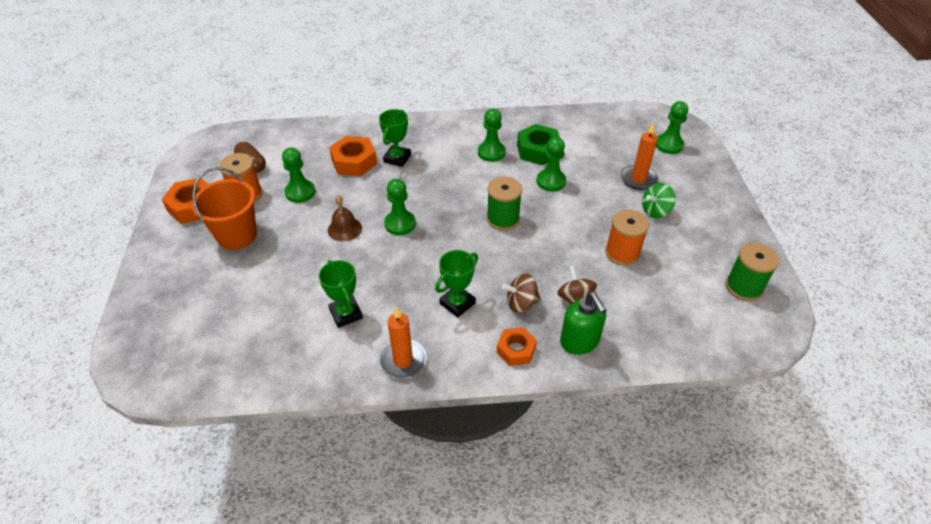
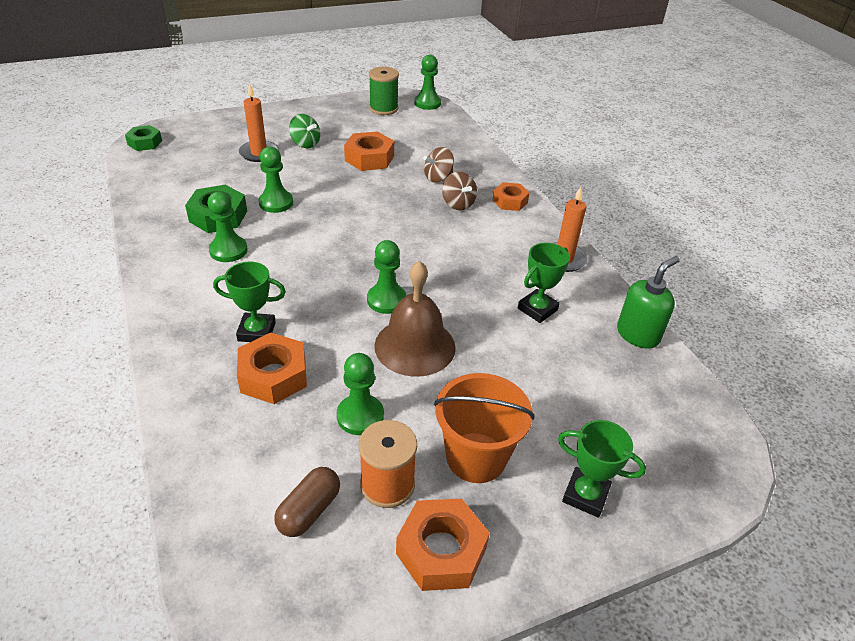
camera: 110 degrees left, 5 degrees down
brown bell [328,195,362,242] -> brown bell [374,261,456,377], size x1.76
green trophy [435,250,478,318] -> green trophy moved to [558,420,646,518]
green spool [487,177,522,231] -> none
green soap dispenser [560,292,606,355] -> green soap dispenser moved to [617,256,680,349]
orange spool [605,209,649,266] -> orange nut [344,131,394,171]
green pawn [656,101,688,154] -> green pawn moved to [414,55,441,110]
none -> green nut [125,125,162,151]

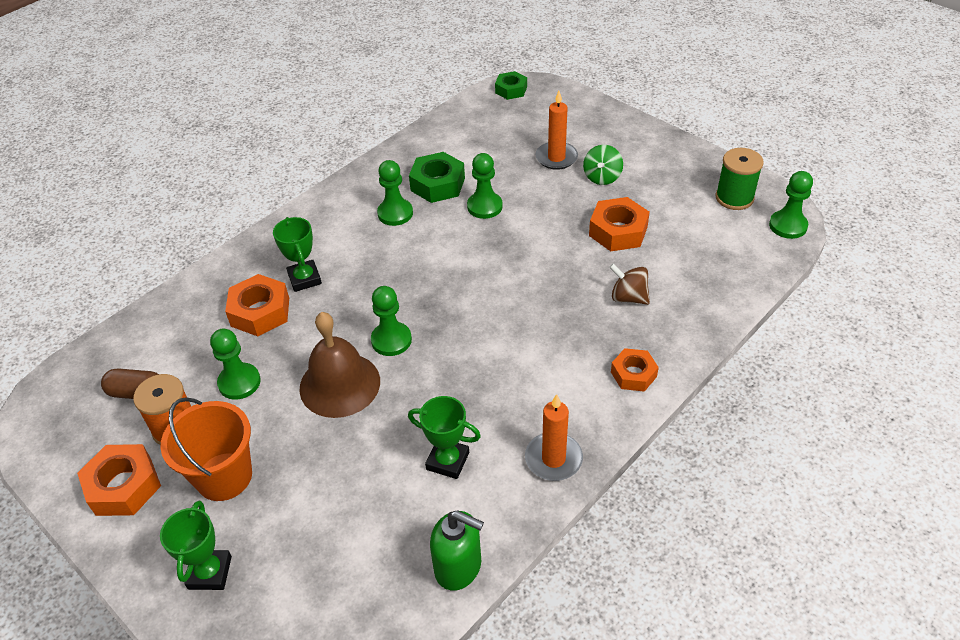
camera: 70 degrees right, 5 degrees up
brown spinning top [442,172,477,210] -> none

